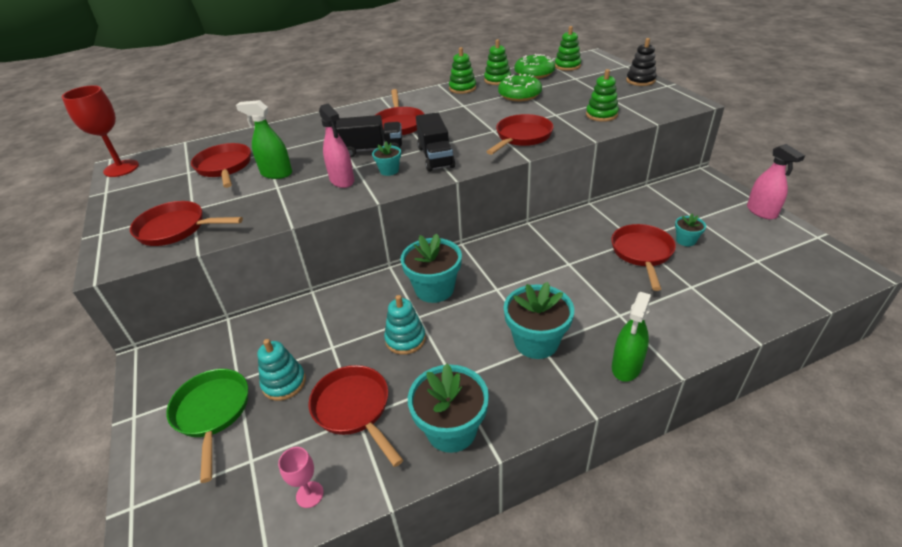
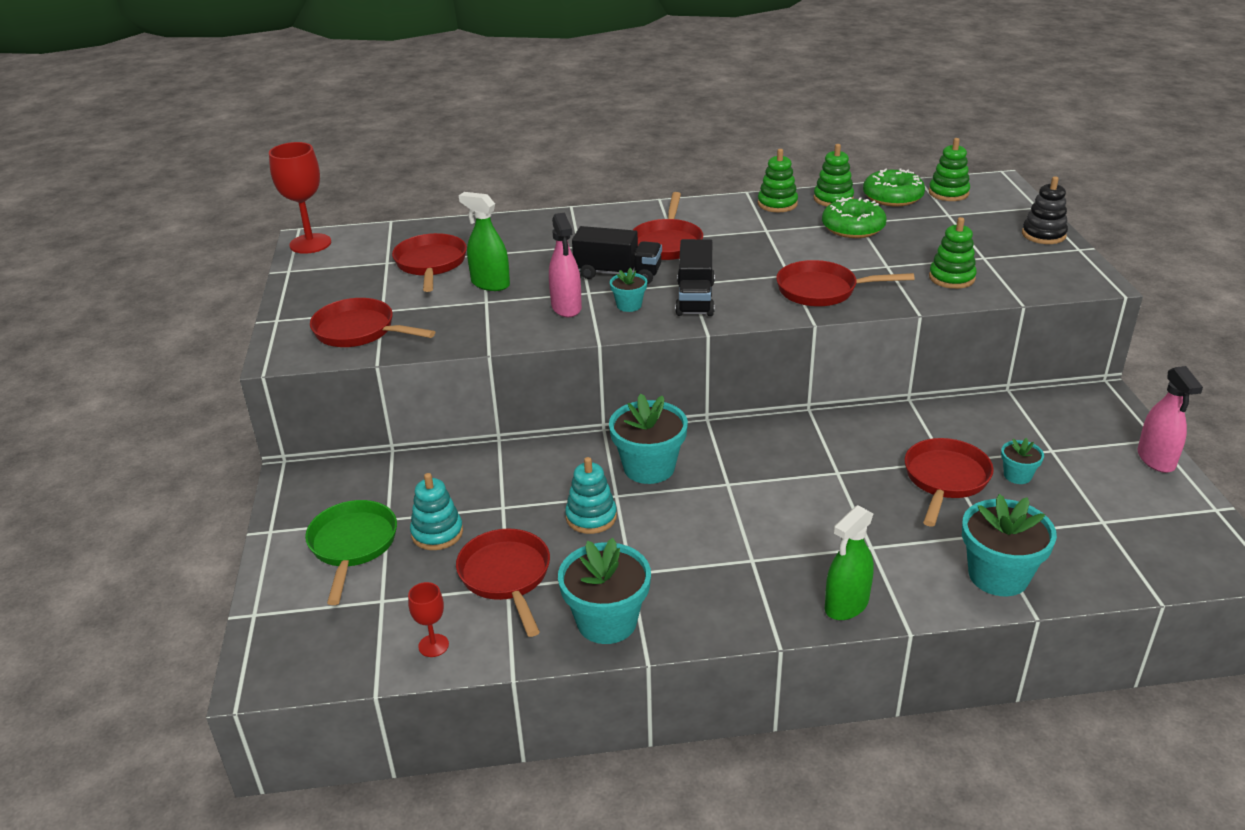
camera: 15 degrees right, 5 degrees down
pink goblet [278,447,324,508] -> red goblet [408,582,449,657]
red pan [487,114,554,155] -> red pan turned 135 degrees counterclockwise [776,260,914,307]
turquoise flower pot [504,282,574,359] -> turquoise flower pot moved to [962,494,1057,596]

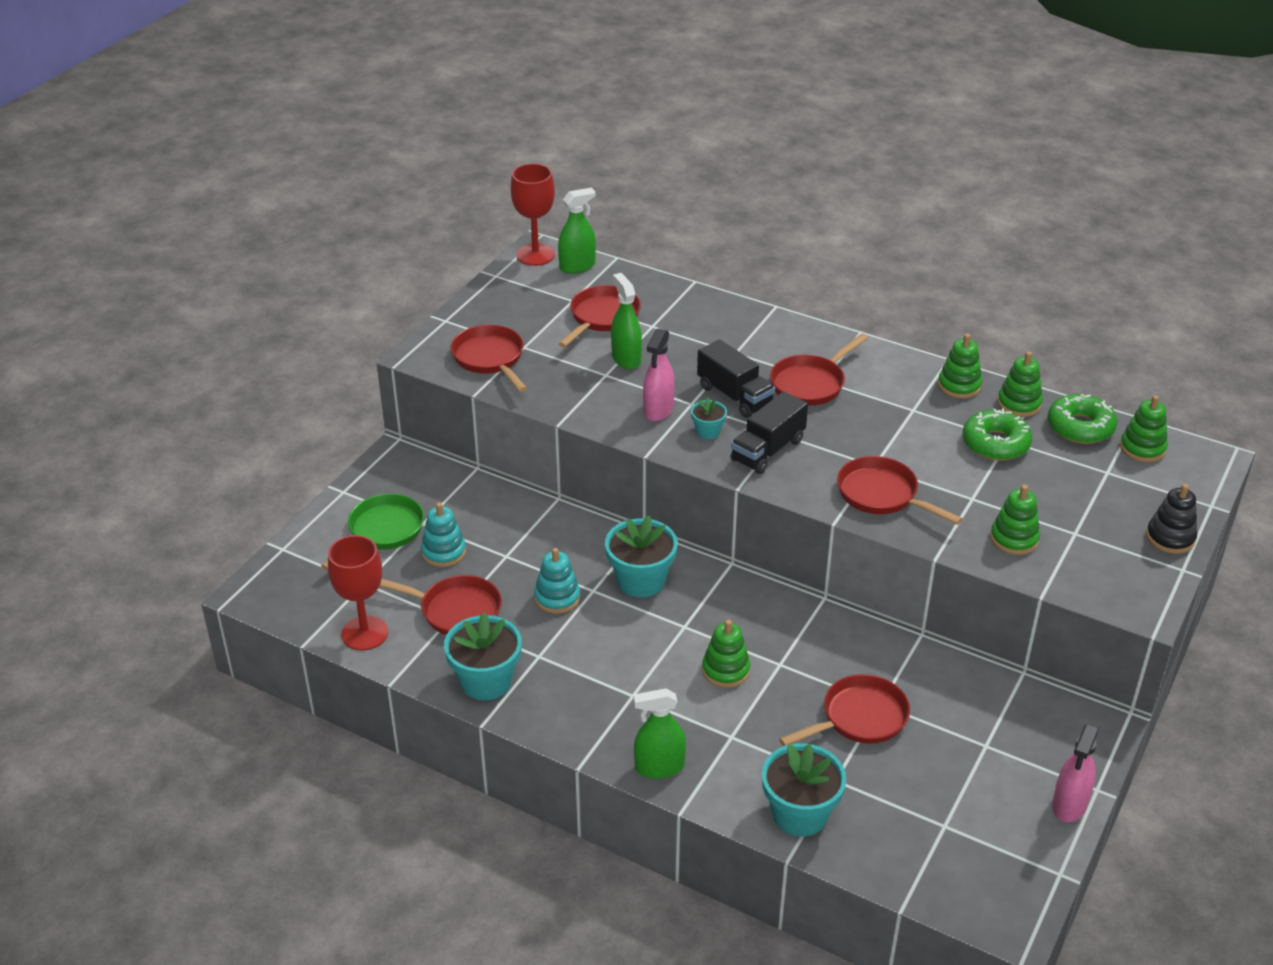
camera: 35 degrees right, 5 degrees up
red goblet [408,582,449,657] -> red goblet [328,535,388,651], size x1.91
red pan [456,529,550,637] -> red pan turned 90 degrees clockwise [380,575,502,635]
turquoise flower pot [1001,438,1044,484] -> none
none -> green spray bottle [558,188,596,274]
none -> green stacking toy [702,620,750,688]

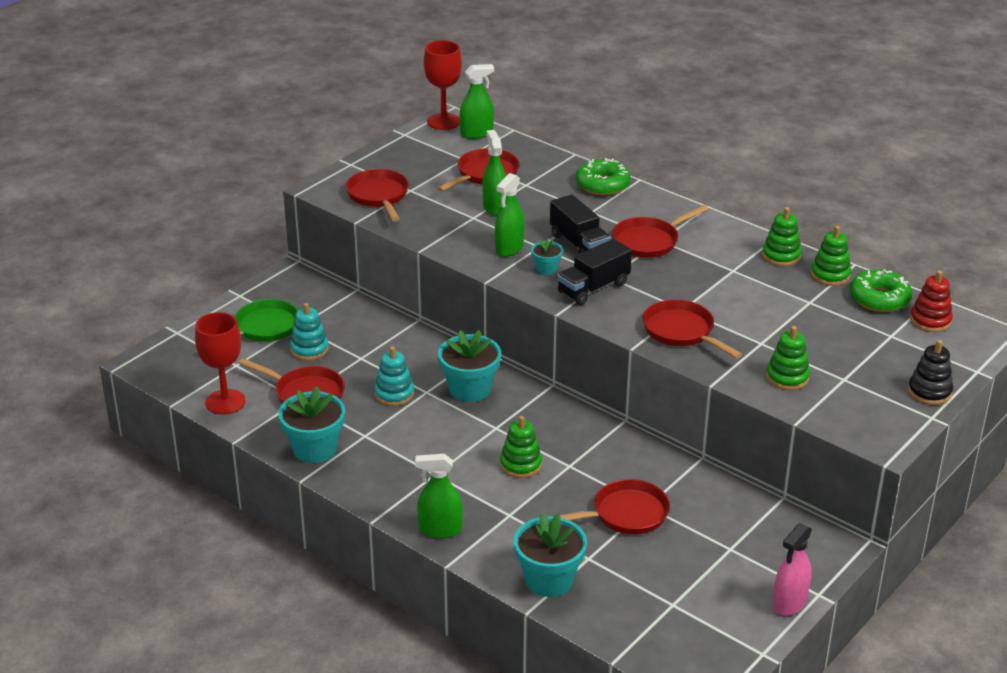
camera: 10 degrees right, 5 degrees down
pink spray bottle [643,328,675,421] -> green spray bottle [495,173,524,257]
green donut [963,408,1032,461] -> green donut moved to [575,158,631,195]
green stacking toy [1120,395,1168,462] -> red stacking toy [910,270,953,332]

